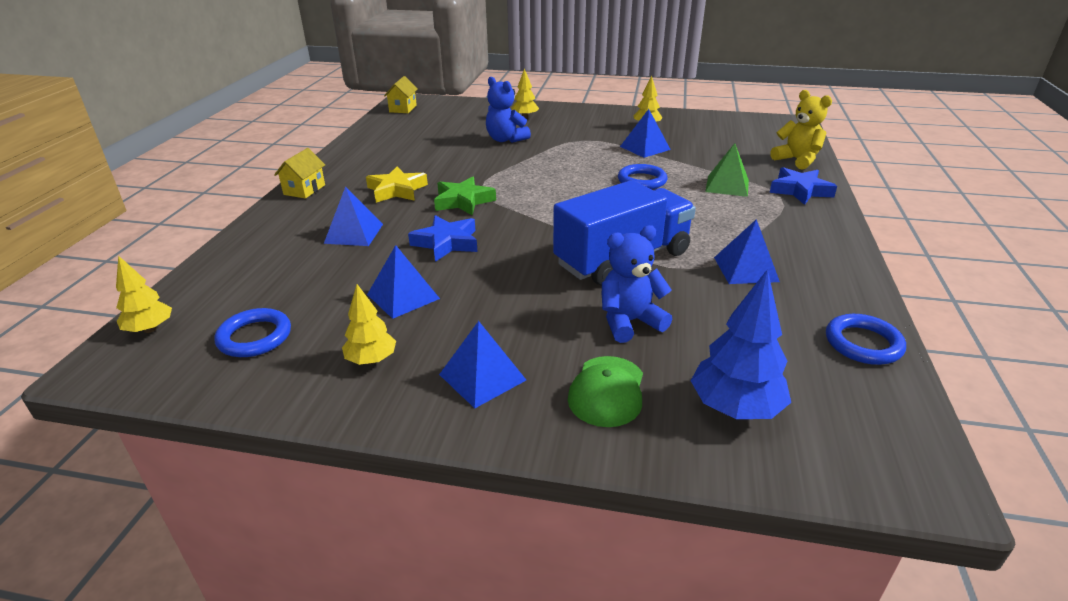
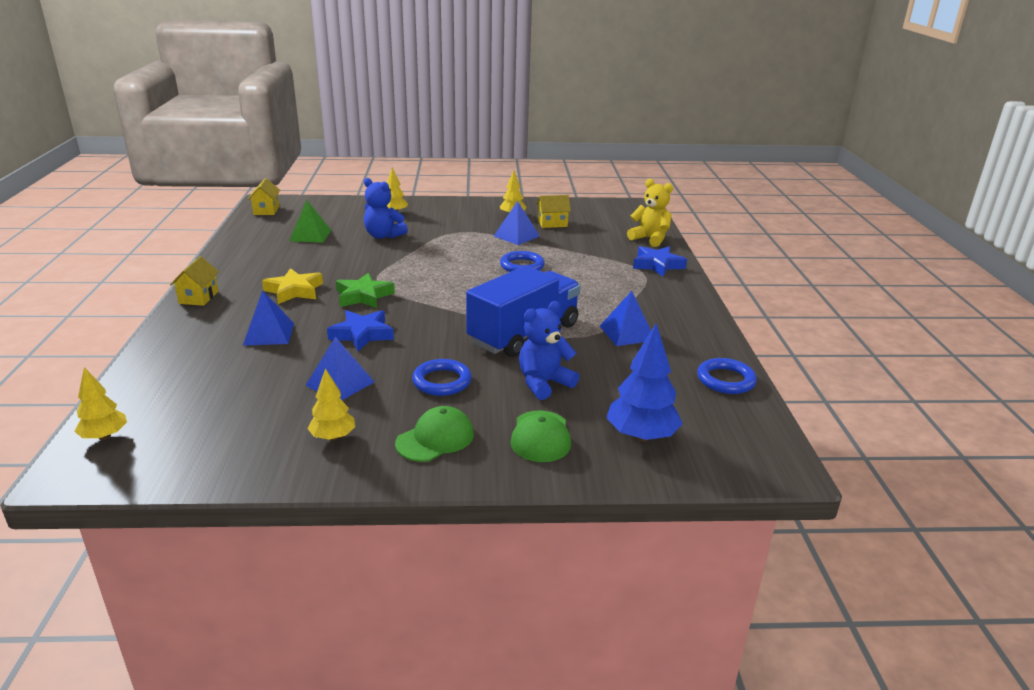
camera: 15 degrees left, 5 degrees down
blue ring [214,308,291,357] -> blue ring moved to [412,359,472,396]
blue pyramid [439,321,526,408] -> green cap [395,406,474,462]
green pyramid [705,143,749,197] -> green pyramid moved to [289,200,331,243]
none -> yellow house [537,195,571,228]

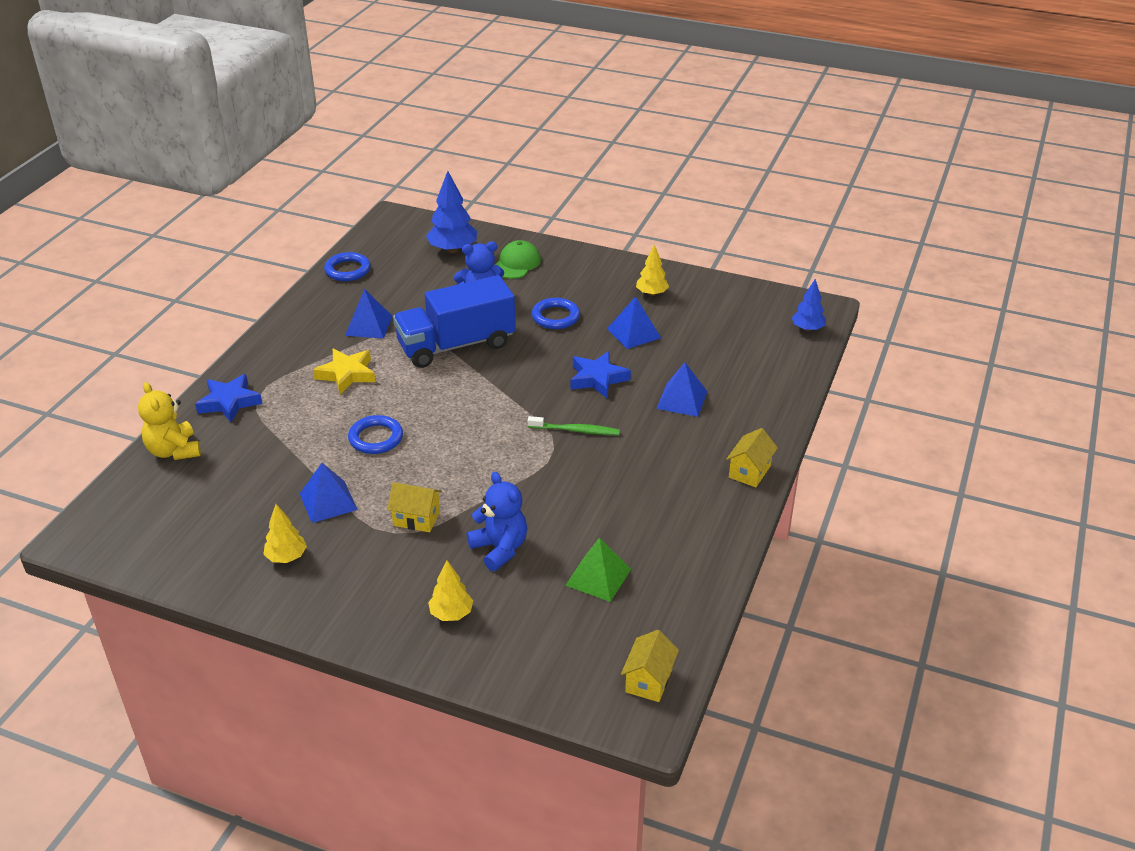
camera: 155 degrees left, 10 degrees up
yellow tree [74,367,127,440] -> blue tree [792,279,826,331]
yellow star [262,268,323,304] -> yellow star moved to [313,349,375,394]
green star [336,273,395,308] -> green toothbrush [528,416,620,435]
green cap [395,406,474,462] -> none
yellow house [537,195,571,228] -> yellow house moved to [387,482,442,532]

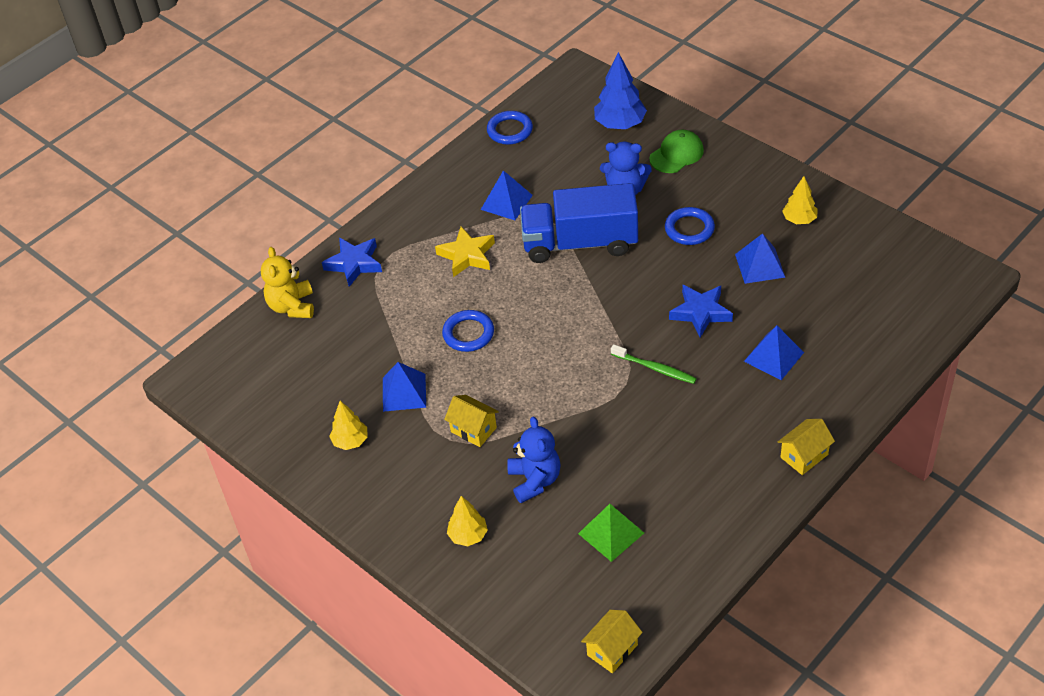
camera: 25 degrees right, 10 degrees up
blue tree [792,279,826,331] -> none

